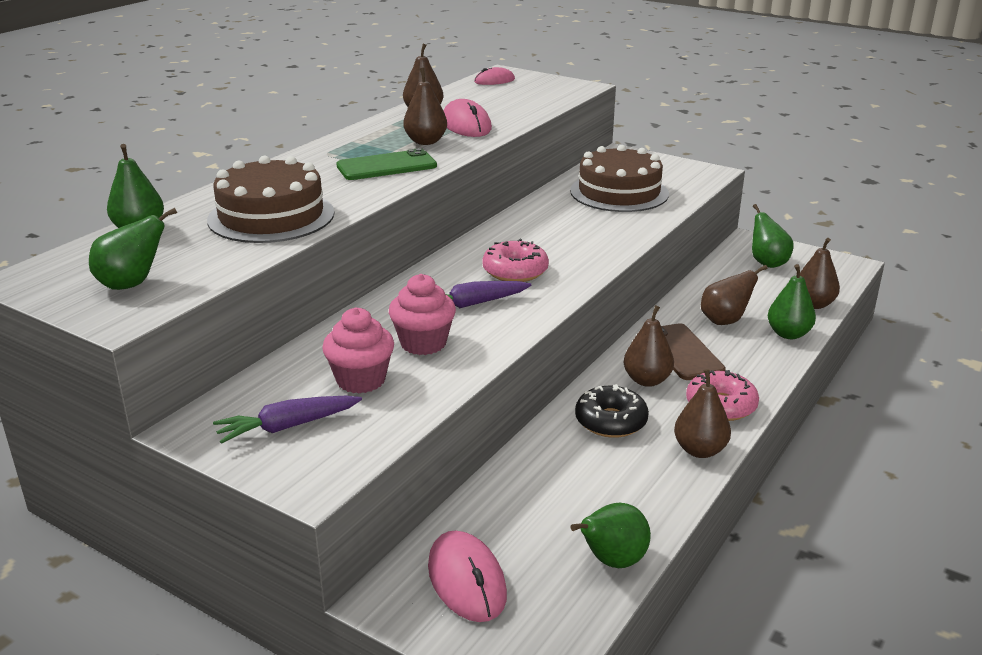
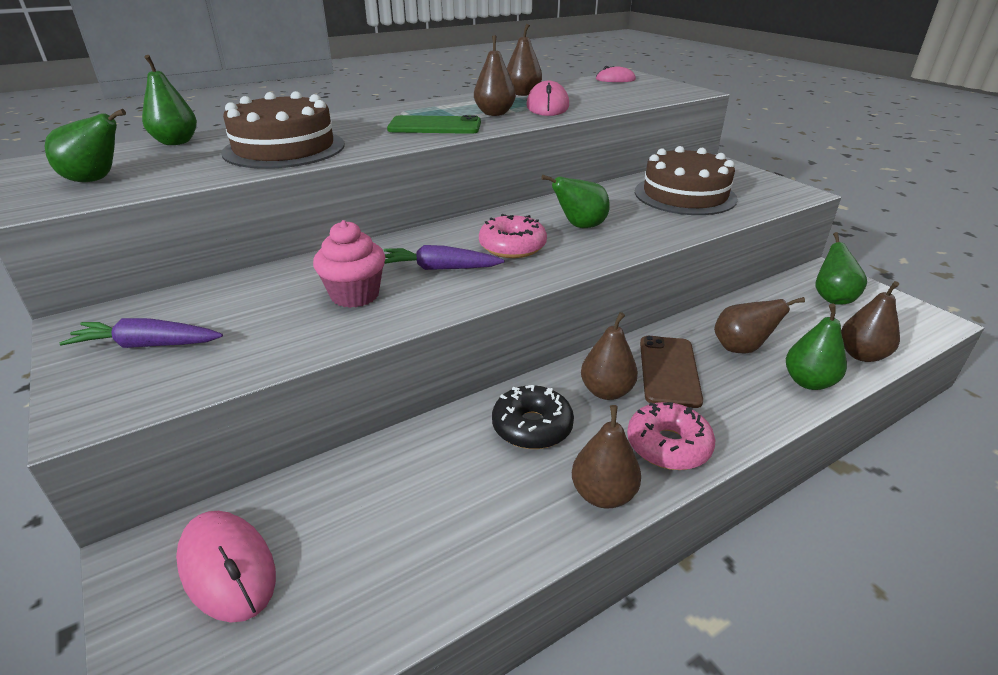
camera: 25 degrees right, 5 degrees up
pink cupcake [322,307,394,393] -> none
pink mouse [428,531,507,622] -> pink mouse turned 45 degrees counterclockwise [176,511,276,623]
green pear [570,503,651,568] -> green pear moved to [541,175,610,228]

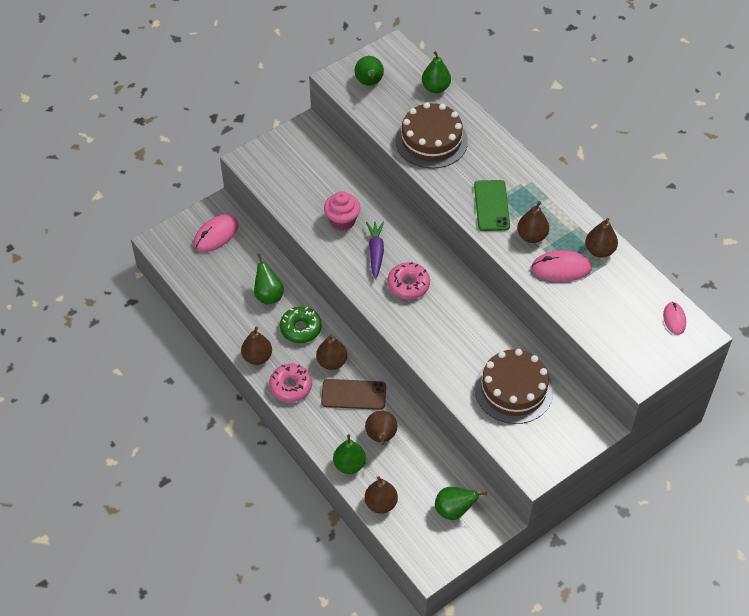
camera: 85 degrees right, 20 degrees up
purple carrot [59,318,223,348] -> none
black donut [492,385,574,449] -> green donut [280,306,322,343]
green pear [541,175,610,228] -> green pear moved to [254,253,284,305]

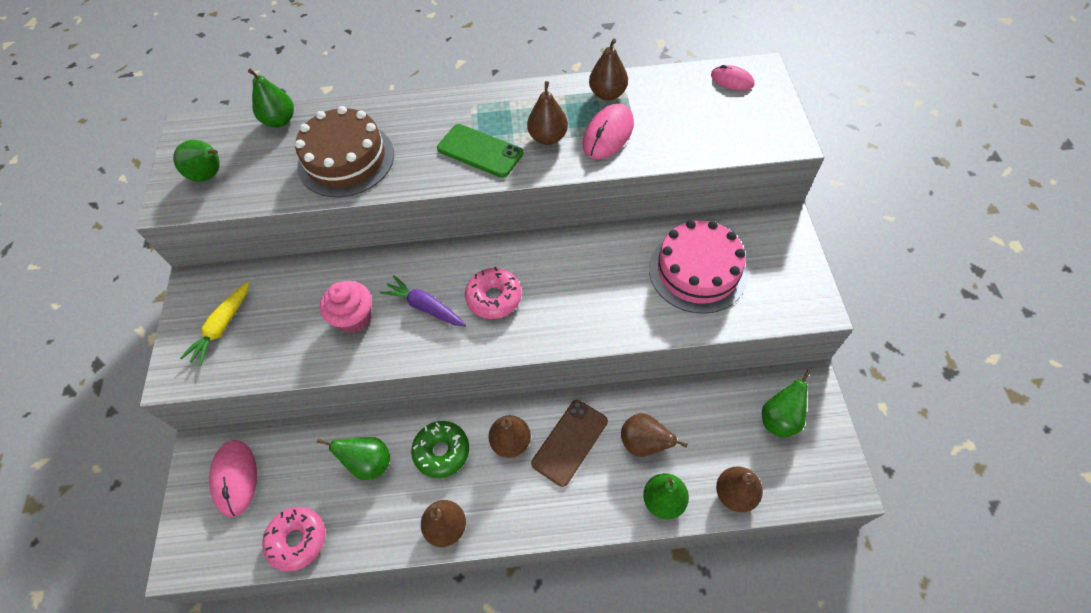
camera: 55 degrees left, 5 degrees up
pink donut [269,364,312,402] -> pink donut moved to [262,507,325,571]
brown cake [474,349,553,424] -> pink cake [649,220,748,314]
none -> yellow carrot [180,282,249,366]

